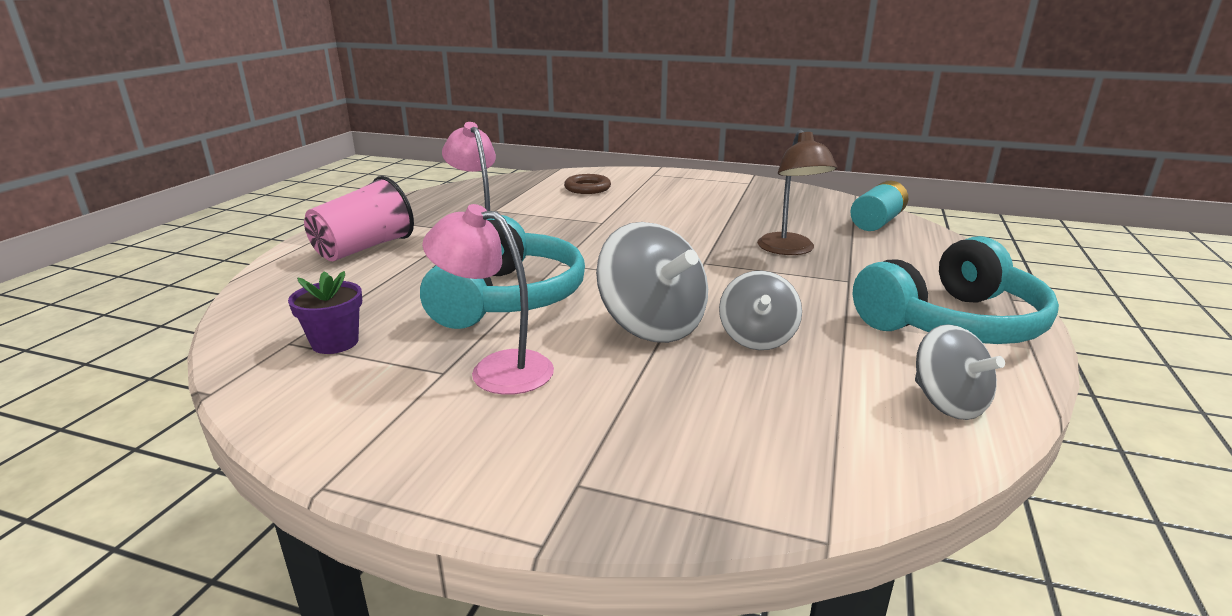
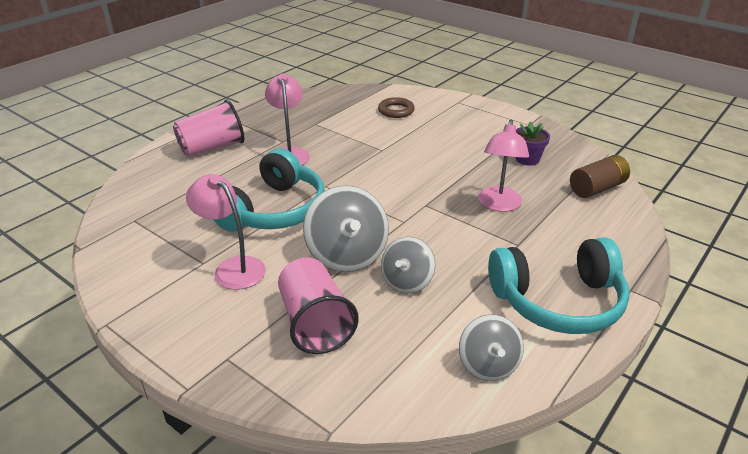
camera: 20 degrees right, 10 degrees up
purple flower pot [288,271,362,354] -> purple flower pot moved to [516,121,550,166]
brown lamp [757,130,837,255] -> pink lamp [478,120,529,212]
turquoise battery [850,181,908,231] -> brown battery [570,155,630,198]
none -> pink cup [278,258,359,354]

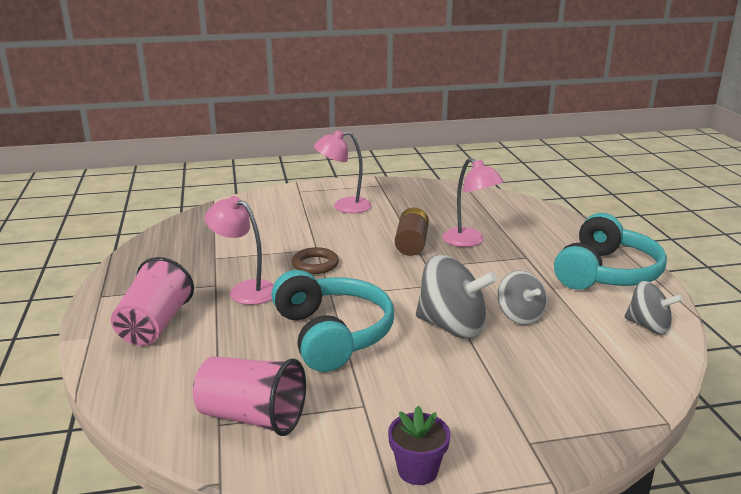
camera: 50 degrees left, 10 degrees down
pink lamp [186,174,266,290] -> pink lamp moved to [314,130,372,213]
pink cup [278,258,359,354] -> pink cup moved to [193,356,306,436]
brown ring [378,97,415,118] -> brown ring moved to [292,247,339,274]
purple flower pot [516,121,550,166] -> purple flower pot moved to [388,406,450,485]
brown battery [570,155,630,198] -> brown battery moved to [395,207,429,256]

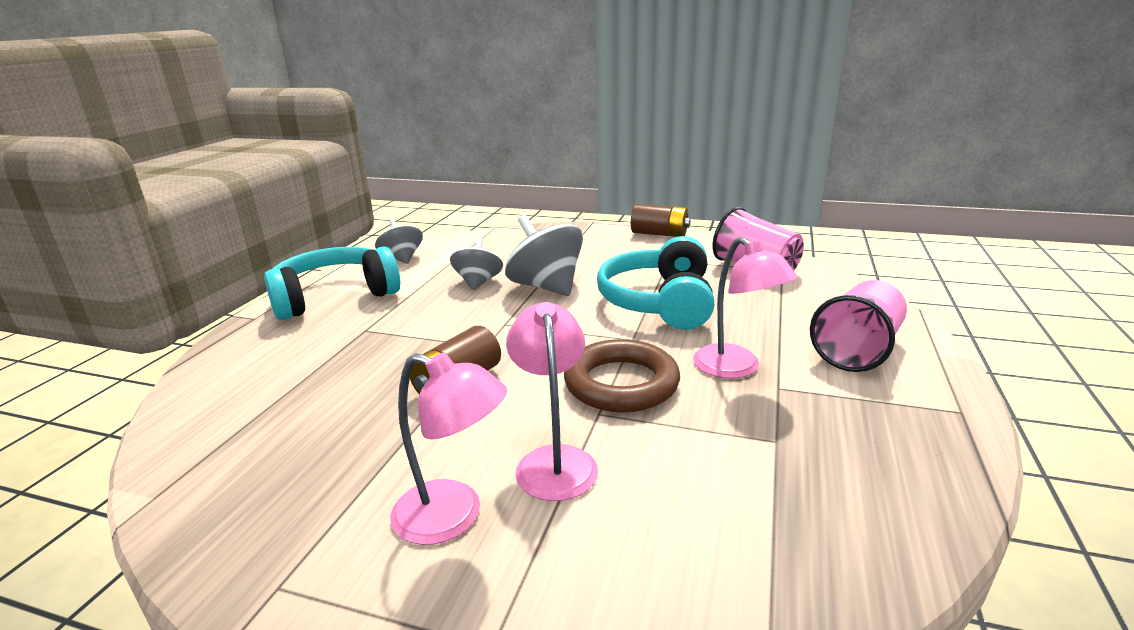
camera: 150 degrees left, 0 degrees up
brown ring [292,247,339,274] -> brown ring [564,339,680,413], size x1.62
purple flower pot [388,406,450,485] -> brown battery [631,204,691,237]
pink lamp [442,158,504,247] -> pink lamp moved to [506,302,598,501]

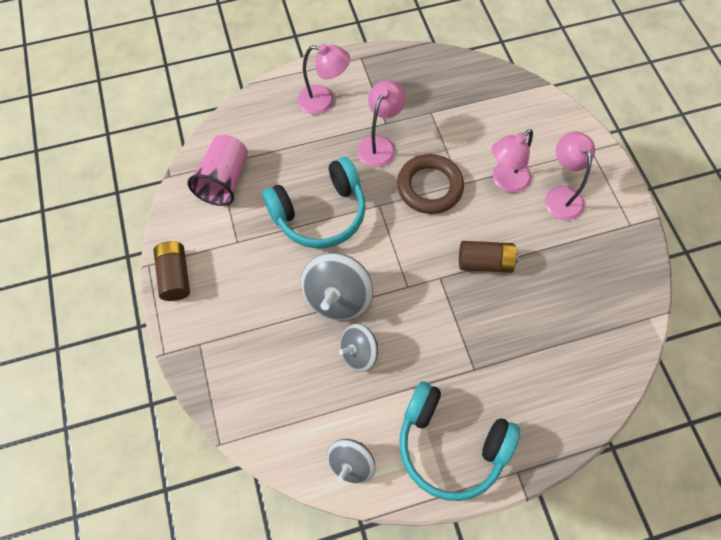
camera: 125 degrees left, 40 degrees up
pink cup [810,280,907,372] -> pink lamp [297,44,350,115]

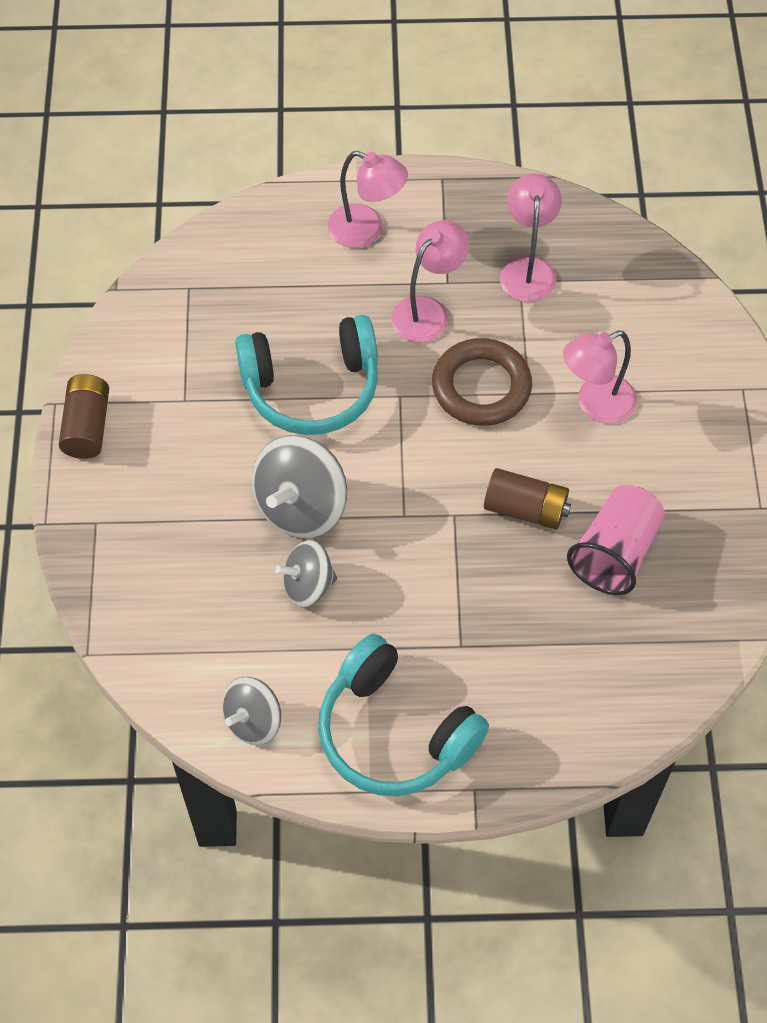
camera: 15 degrees right, 5 degrees down
pink cup [188,135,248,206] -> pink cup moved to [567,485,665,595]
pink lamp [545,131,595,220] -> pink lamp moved to [500,174,562,302]

